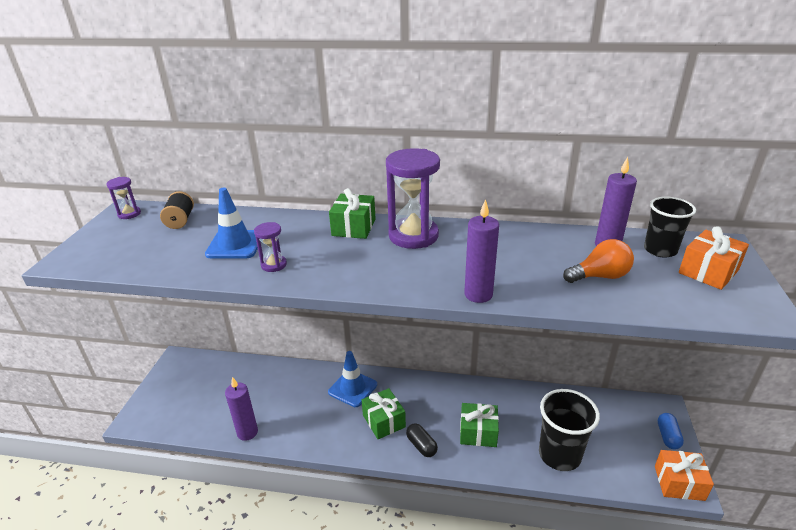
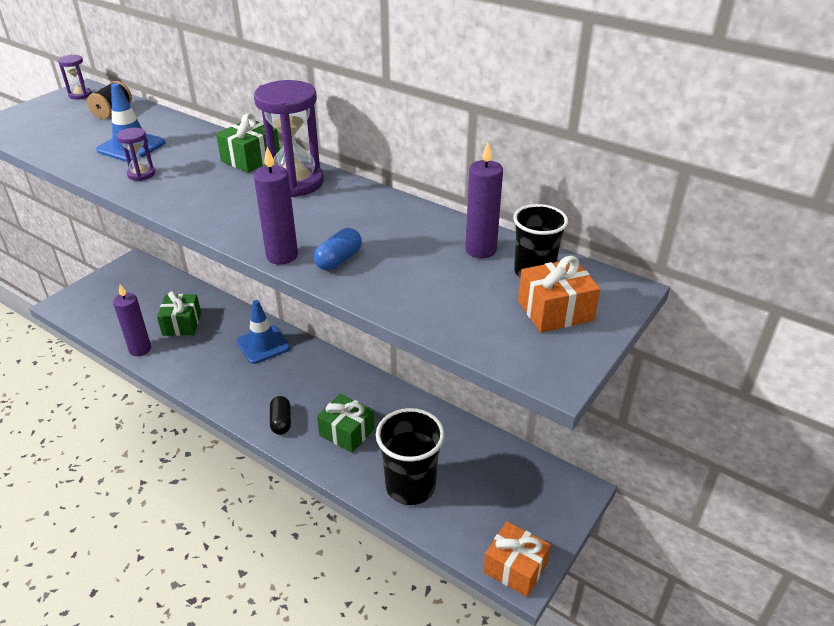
camera: 25 degrees right, 5 degrees up
green gift [362,388,406,439] -> green gift moved to [157,291,201,336]
orange light bulb [563,239,634,283] -> none
blue capsule [658,413,684,450] -> blue capsule moved to [314,228,362,270]

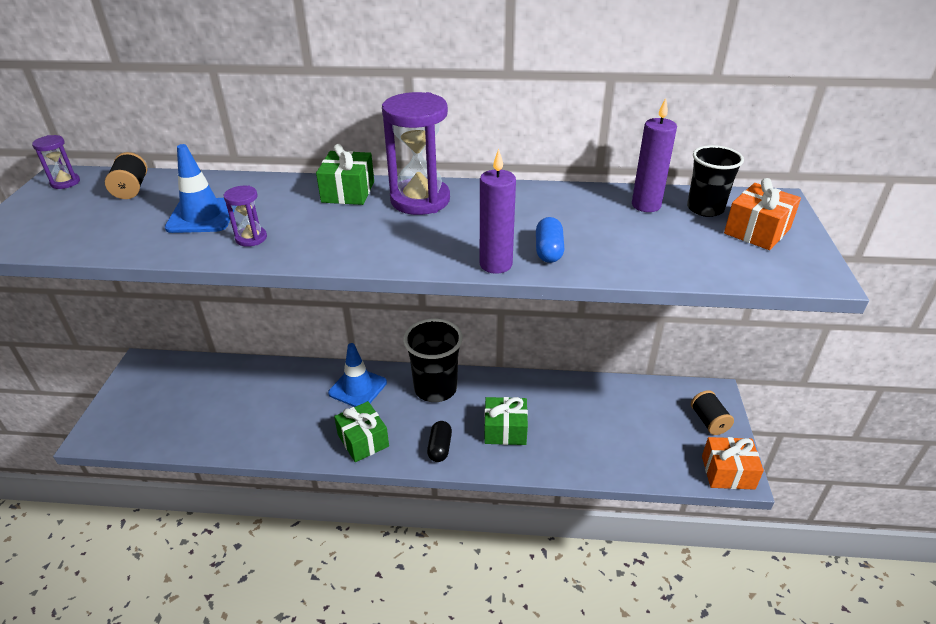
camera: 30 degrees left, 0 degrees up
purple candle [113,284,151,356] -> none
green gift [157,291,201,336] -> green gift moved to [334,401,389,462]
black capsule [270,396,291,435] -> black capsule turned 45 degrees clockwise [427,421,452,462]
black cup [376,408,445,505] -> black cup moved to [403,319,463,402]
none -> black spool [691,390,734,435]

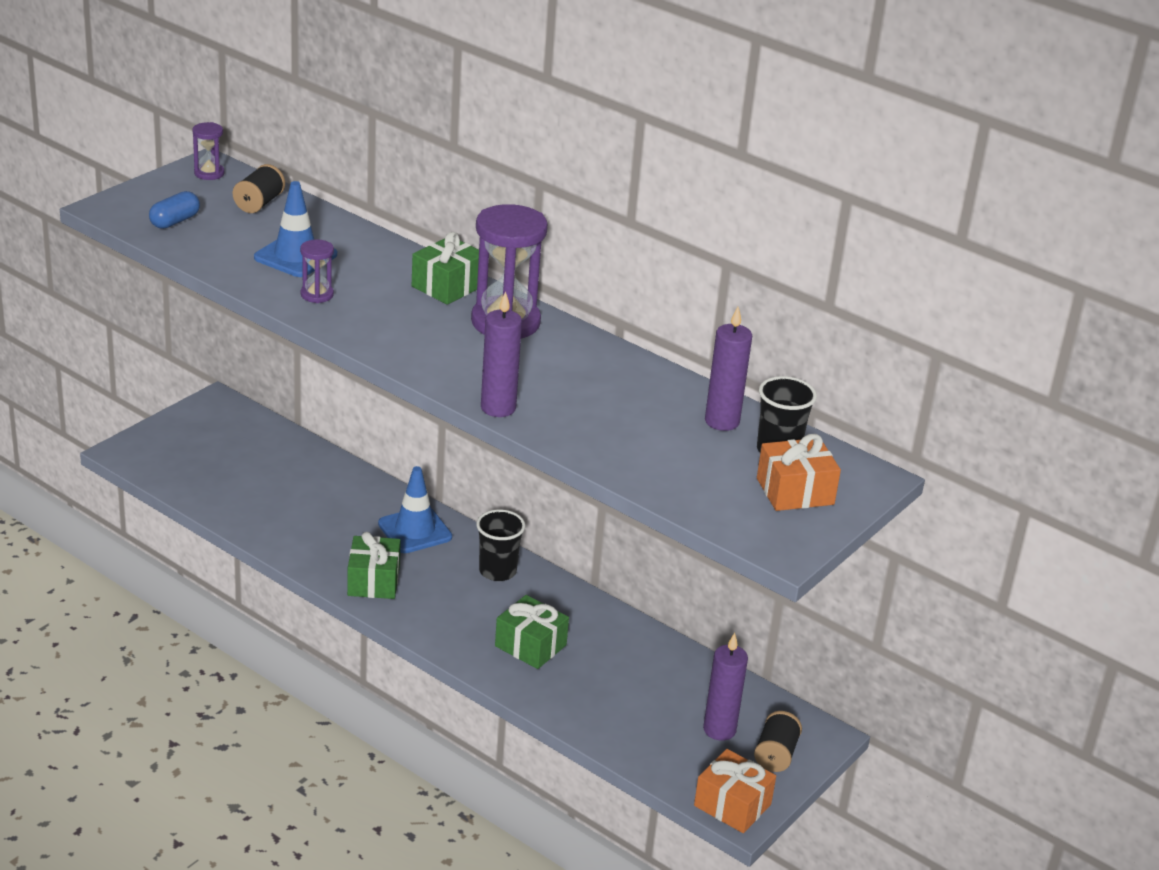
camera: 30 degrees right, 5 degrees down
black cup [403,319,463,402] -> black cup [476,510,526,581], size x0.65
black capsule [427,421,452,462] -> none
blue capsule [536,217,564,263] -> blue capsule moved to [149,191,200,229]
none -> purple candle [703,633,748,741]

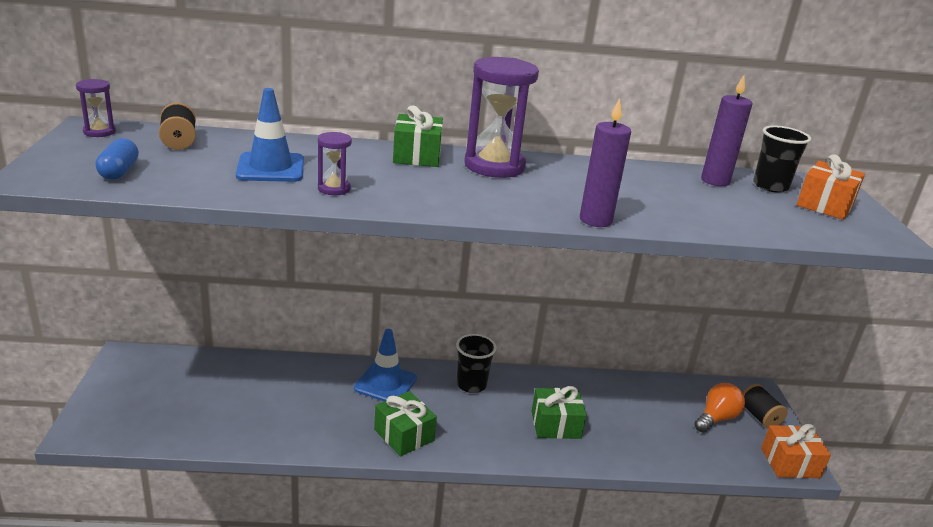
camera: 40 degrees left, 5 degrees down
purple candle [703,633,748,741] -> orange light bulb [694,383,745,433]

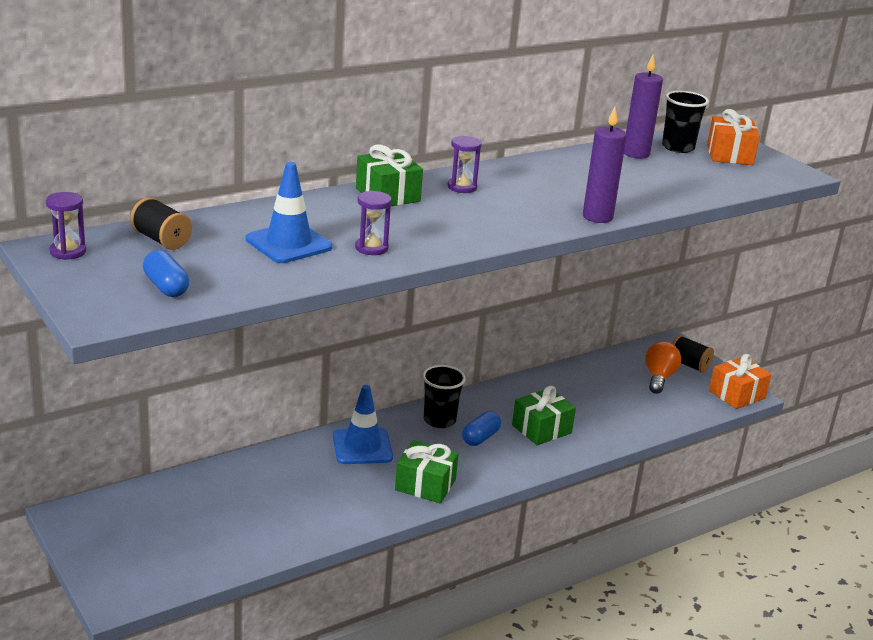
camera: 30 degrees left, 0 degrees up
purple hourglass [464,57,539,178] -> purple hourglass [448,136,482,193], size x0.48
none -> blue capsule [462,411,501,446]

